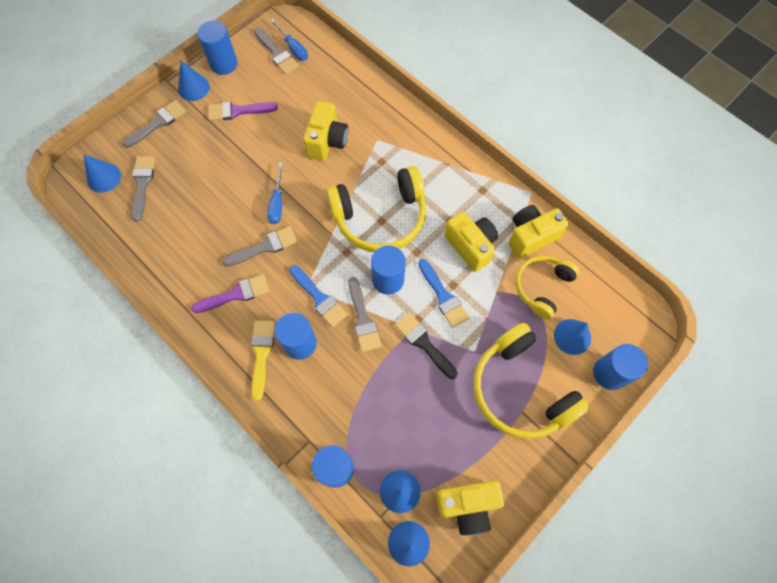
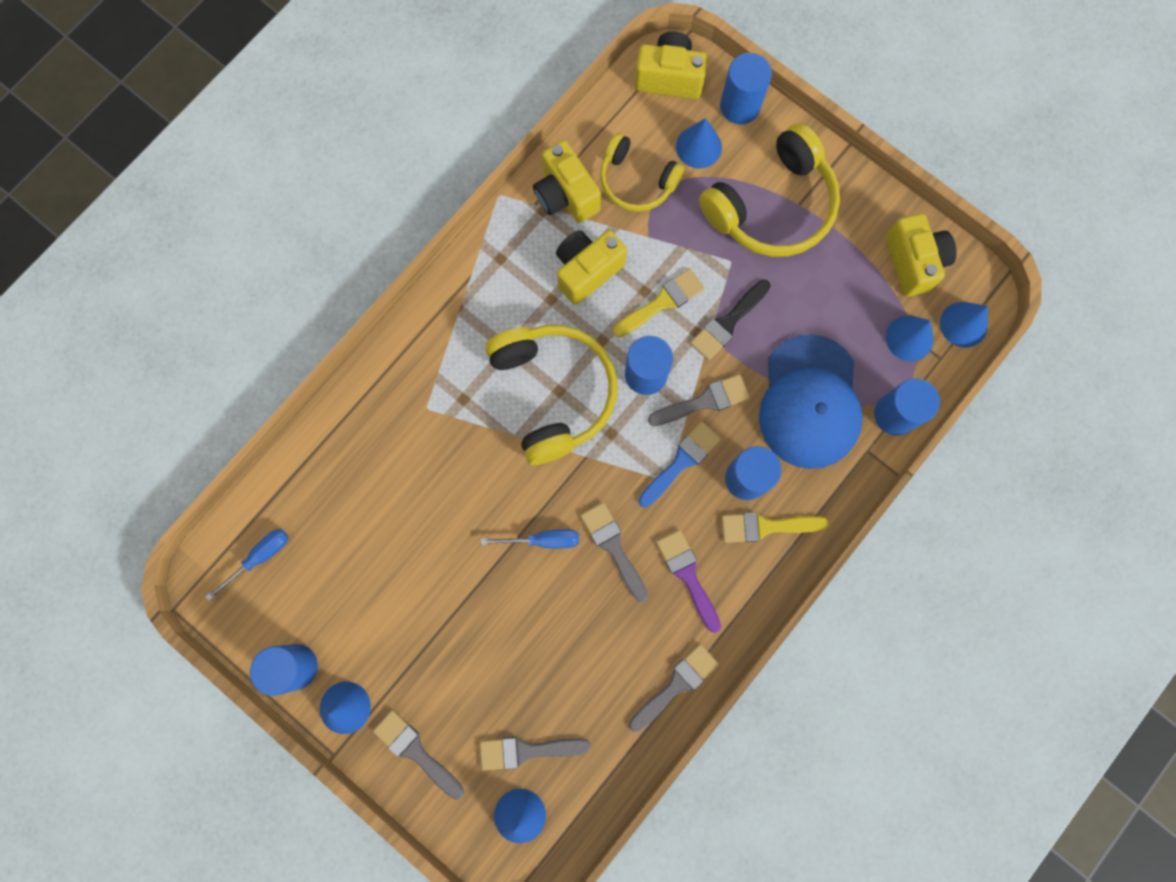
camera: 95 degrees left, 10 degrees up
purple brush [208,102,278,121] -> none
grey brush [254,28,299,75] -> grey brush moved to [629,644,719,732]
yellow camera [303,101,348,161] -> yellow camera moved to [635,32,708,99]
blue brush [418,259,469,328] -> yellow brush [613,268,704,337]
none -> blue cap [759,334,863,469]

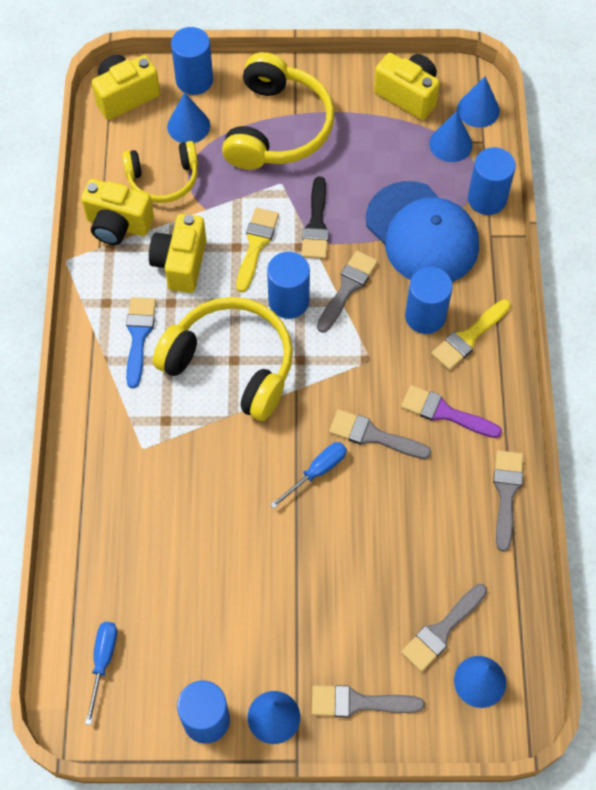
camera: 40 degrees left, 15 degrees down
blue brush [639,422,721,507] -> blue brush moved to [126,297,156,388]

